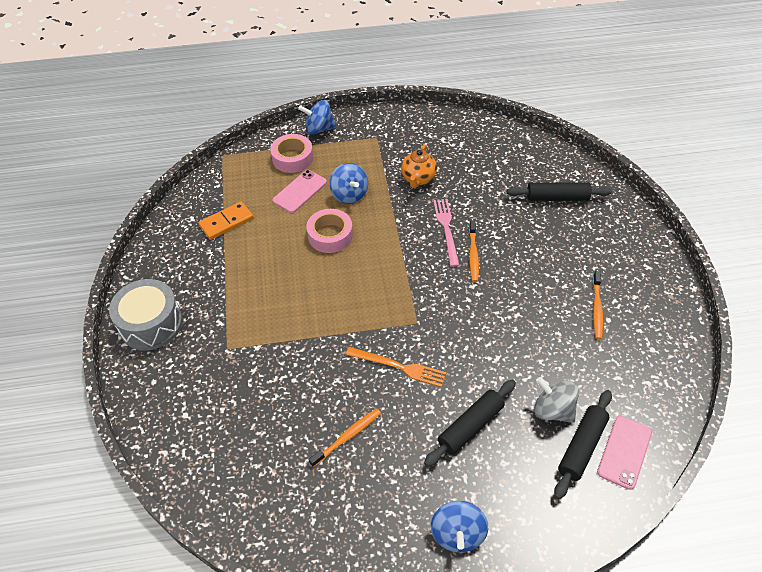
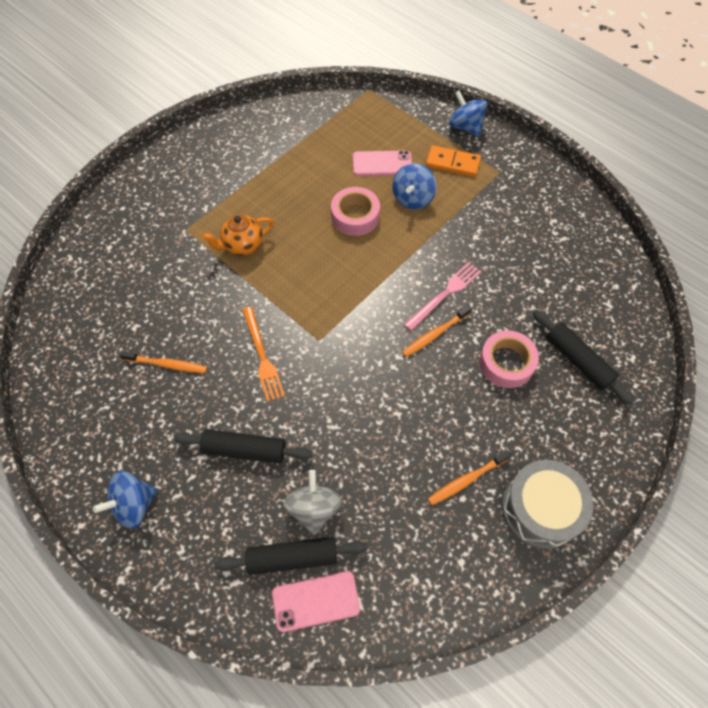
camera: 50 degrees right, 10 degrees up
grey drum [109,279,183,350] -> grey drum moved to [502,460,593,549]
orange domino [198,201,254,240] -> orange domino moved to [426,145,481,177]
pink tape [270,134,313,173] -> pink tape moved to [479,330,539,388]
orange teapot [401,144,437,188] -> orange teapot moved to [202,215,274,256]

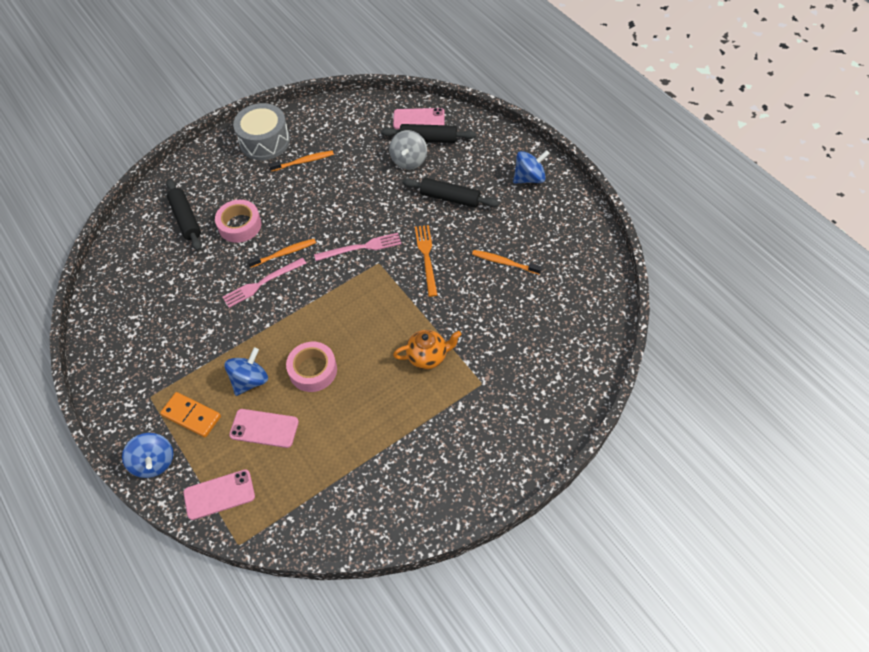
camera: 165 degrees left, 5 degrees down
none -> pink phone [183,469,255,520]
none -> pink fork [314,233,401,261]

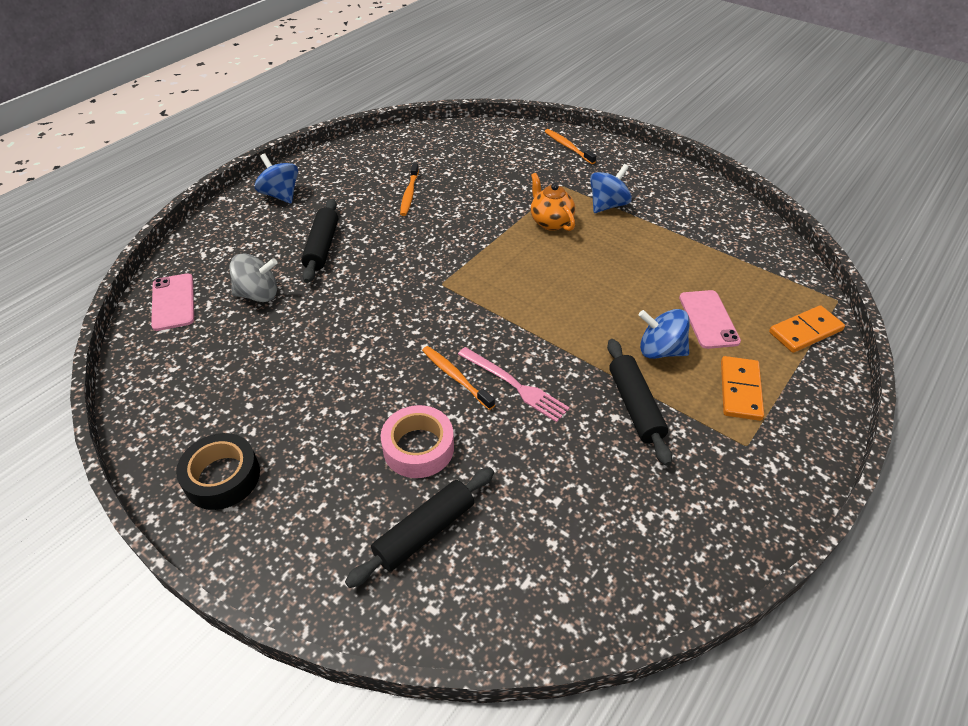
camera: 110 degrees left, 10 degrees down
blue spinning top [122,433,173,478] -> blue spinning top moved to [590,164,632,213]
pink phone [183,469,255,520] -> orange domino [769,305,845,353]
grey drum [233,103,290,160] -> black tape [176,433,260,510]
orange toothbrush [269,150,334,172] -> orange toothbrush moved to [544,129,596,164]
pink tape [286,342,337,392] -> none
pink fork [314,233,401,261] -> none
black rolling pin [381,124,476,143] -> black rolling pin moved to [607,339,672,466]
orange fork [415,225,437,297] -> none

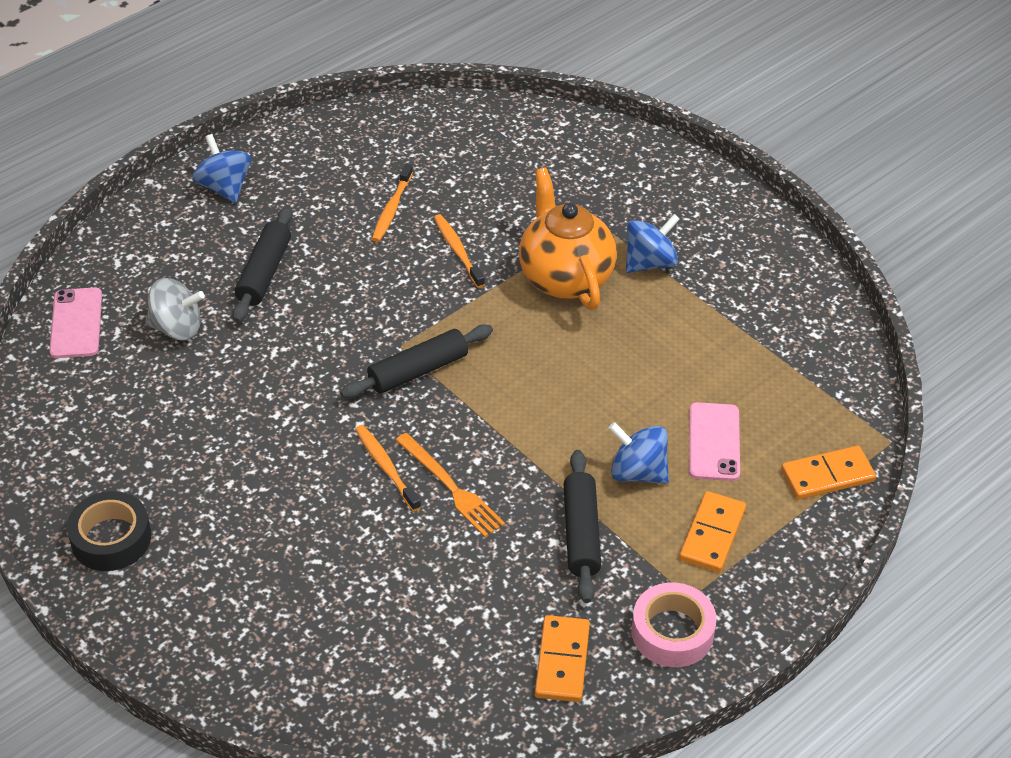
camera: 10 degrees right, 0 degrees up
black rolling pin [345,467,494,588] -> black rolling pin moved to [340,325,493,398]
pink tape [381,405,454,478] -> pink tape moved to [631,582,717,667]
pink fork [458,347,570,422] -> orange fork [396,433,505,537]
orange teapot [531,173,575,231] -> orange teapot [519,167,617,310], size x1.65
orange toothbrush [544,129,596,164] -> orange toothbrush moved to [434,214,485,288]
none -> orange domino [535,615,590,702]

